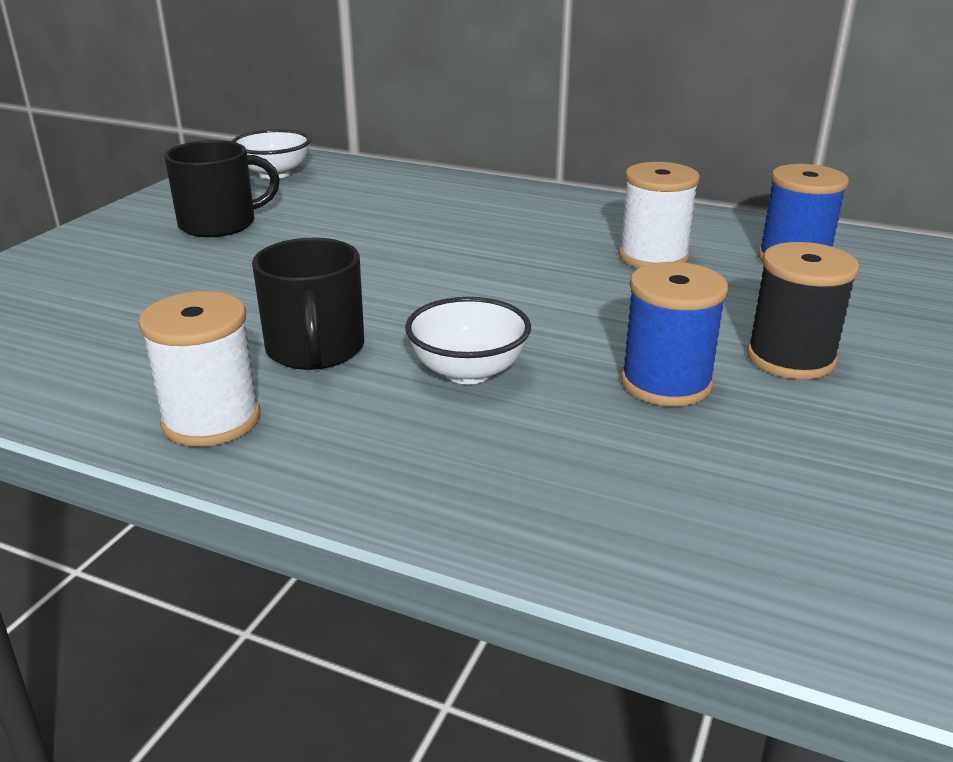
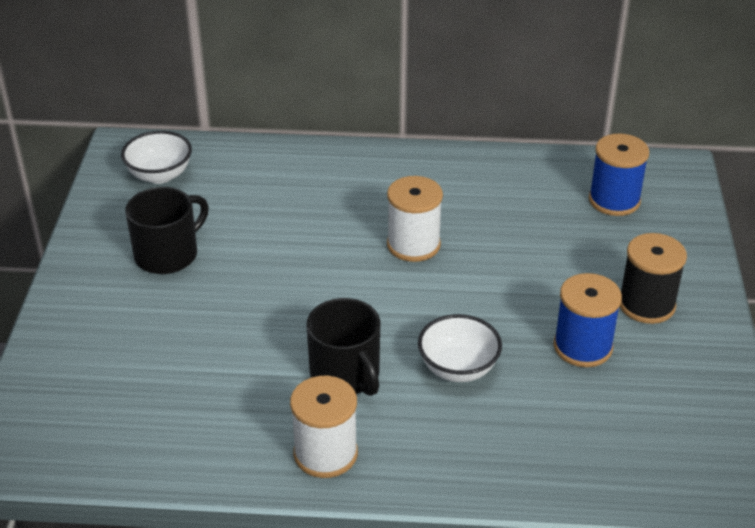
camera: 20 degrees left, 10 degrees up
white spool [618,162,700,268] -> white spool moved to [387,176,443,262]

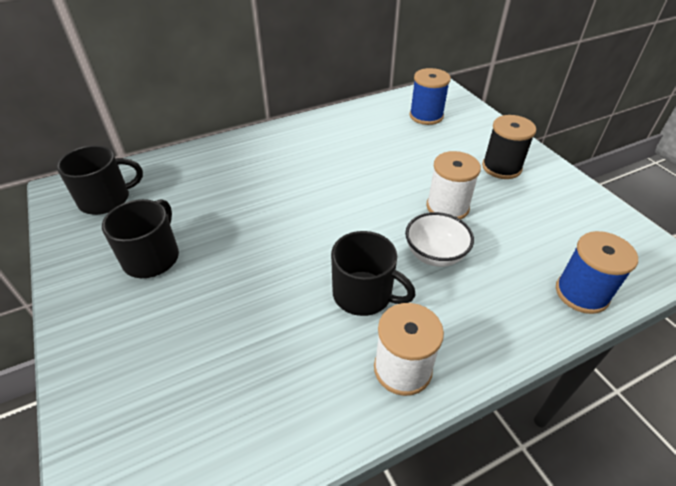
camera: 30 degrees left, 5 degrees up
white bowl [121,131,192,184] -> black mug [57,145,143,215]
white spool [387,176,443,262] -> white spool moved to [426,151,481,219]
blue spool [554,273,622,367] -> blue spool moved to [556,231,638,314]

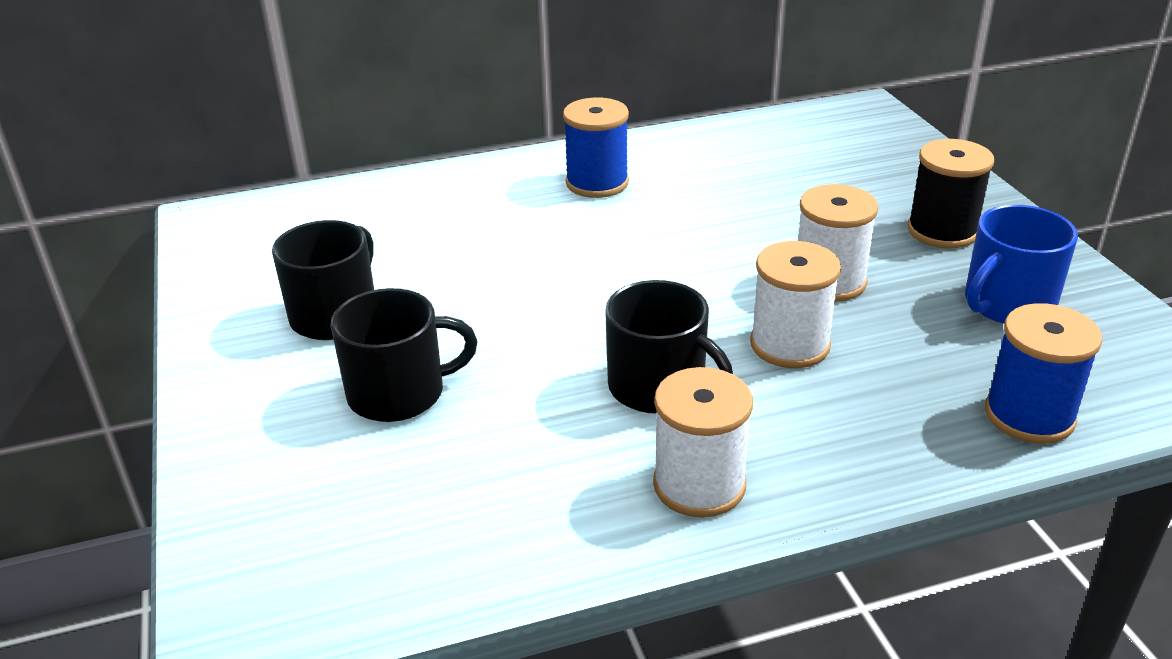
camera: 10 degrees right, 10 degrees down
black mug [57,145,143,215] -> black mug moved to [331,288,478,422]
white bowl [405,212,474,267] -> white spool [750,241,841,368]
blue spool [409,68,451,125] -> blue spool moved to [563,97,629,198]
none -> blue mug [965,205,1078,324]

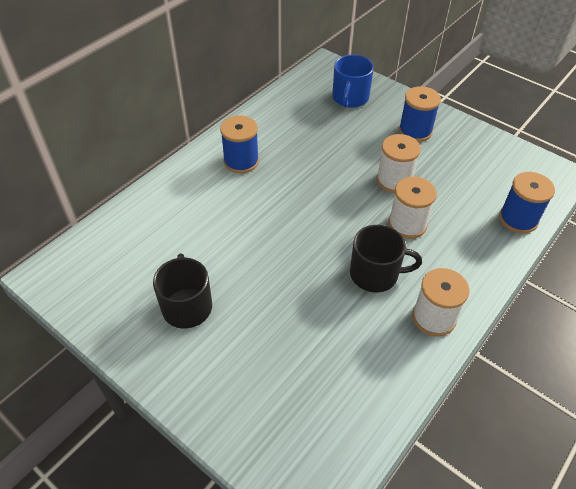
camera: 35 degrees left, 15 degrees up
black mug [331,288,478,422] -> none
black spool [907,139,994,248] -> blue spool [399,86,441,142]
blue mug [965,205,1078,324] -> blue mug moved to [332,55,374,108]

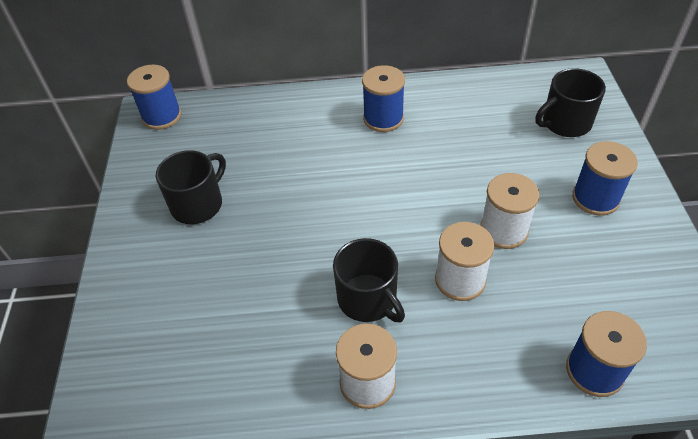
camera: 50 degrees right, 0 degrees up
blue mug [332,55,374,108] -> black mug [535,68,606,137]
none -> blue spool [127,65,182,130]

